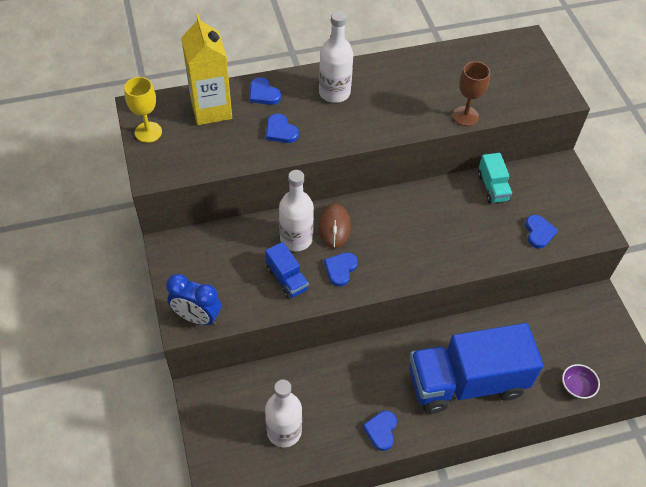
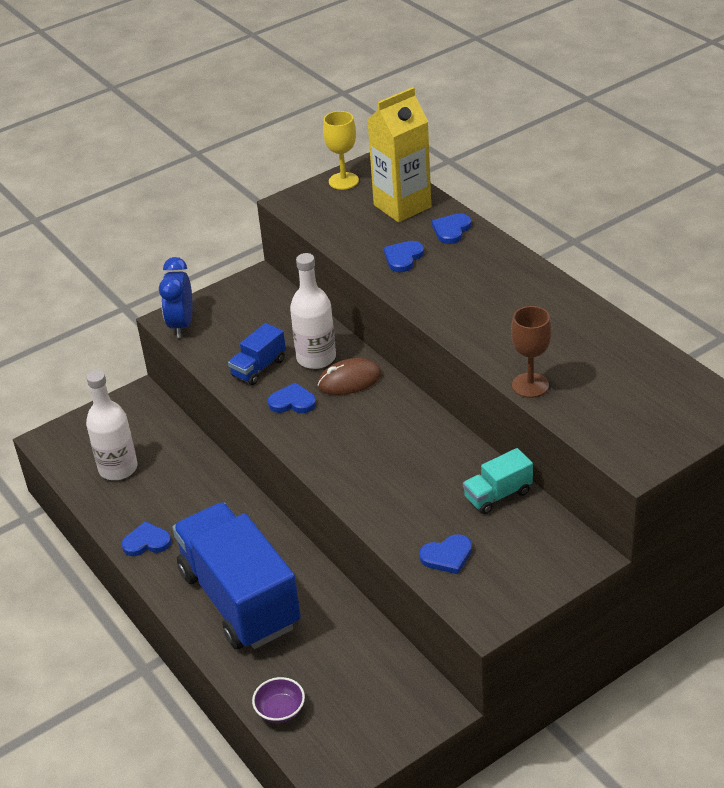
camera: 75 degrees right, 15 degrees down
white bottle [319,11,353,103] -> none

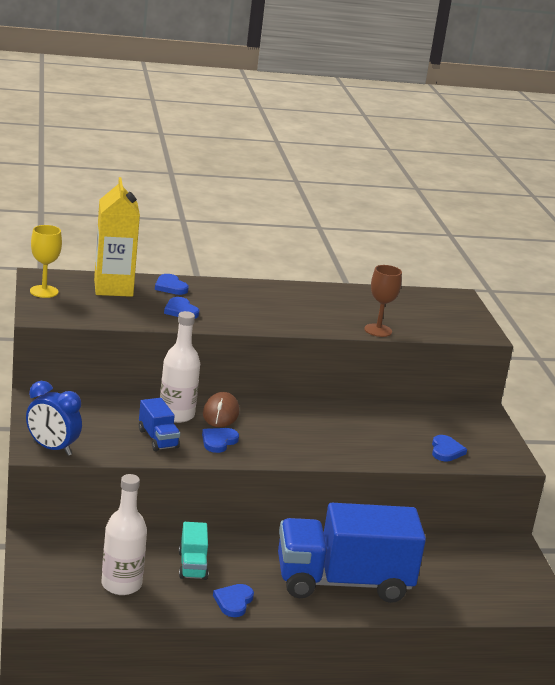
camera: 70 degrees left, 15 degrees down
purple bowl [252,677,305,723] -> none
turquoise truck [463,448,533,514] -> turquoise truck moved to [179,522,208,580]

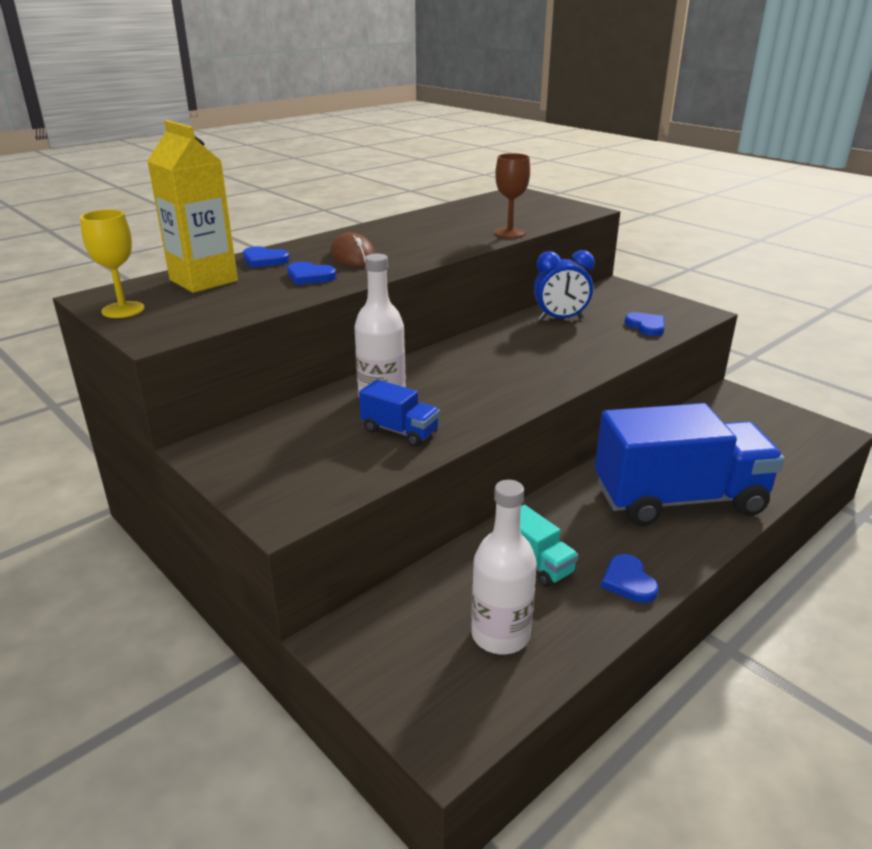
camera: 30 degrees left, 5 degrees up
blue clock [26,381,82,456] -> blue clock moved to [534,250,595,320]
blue heart [202,428,239,453] -> none
brown mouse [203,392,239,427] -> brown mouse moved to [330,232,376,267]
blue truck [278,503,426,603] -> blue truck turned 150 degrees counterclockwise [595,403,785,526]

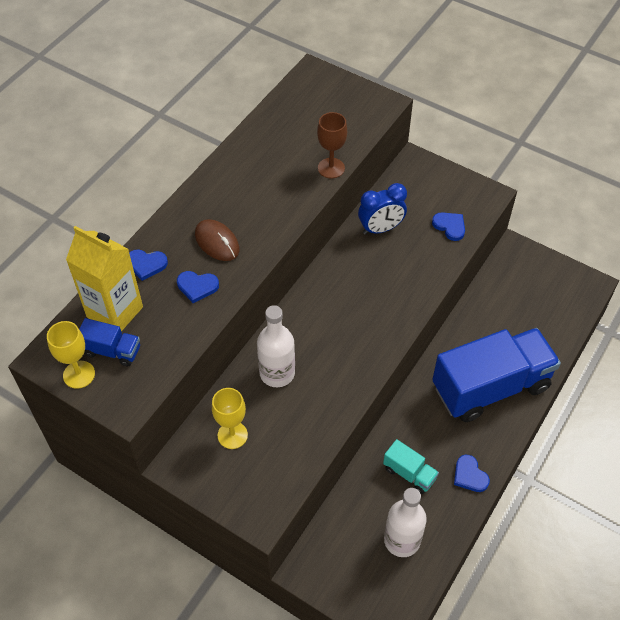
camera: 15 degrees left, 25 degrees up
blue truck [359,379,440,447] -> blue truck moved to [79,318,140,366]
none -> yellow goblet [212,388,248,449]

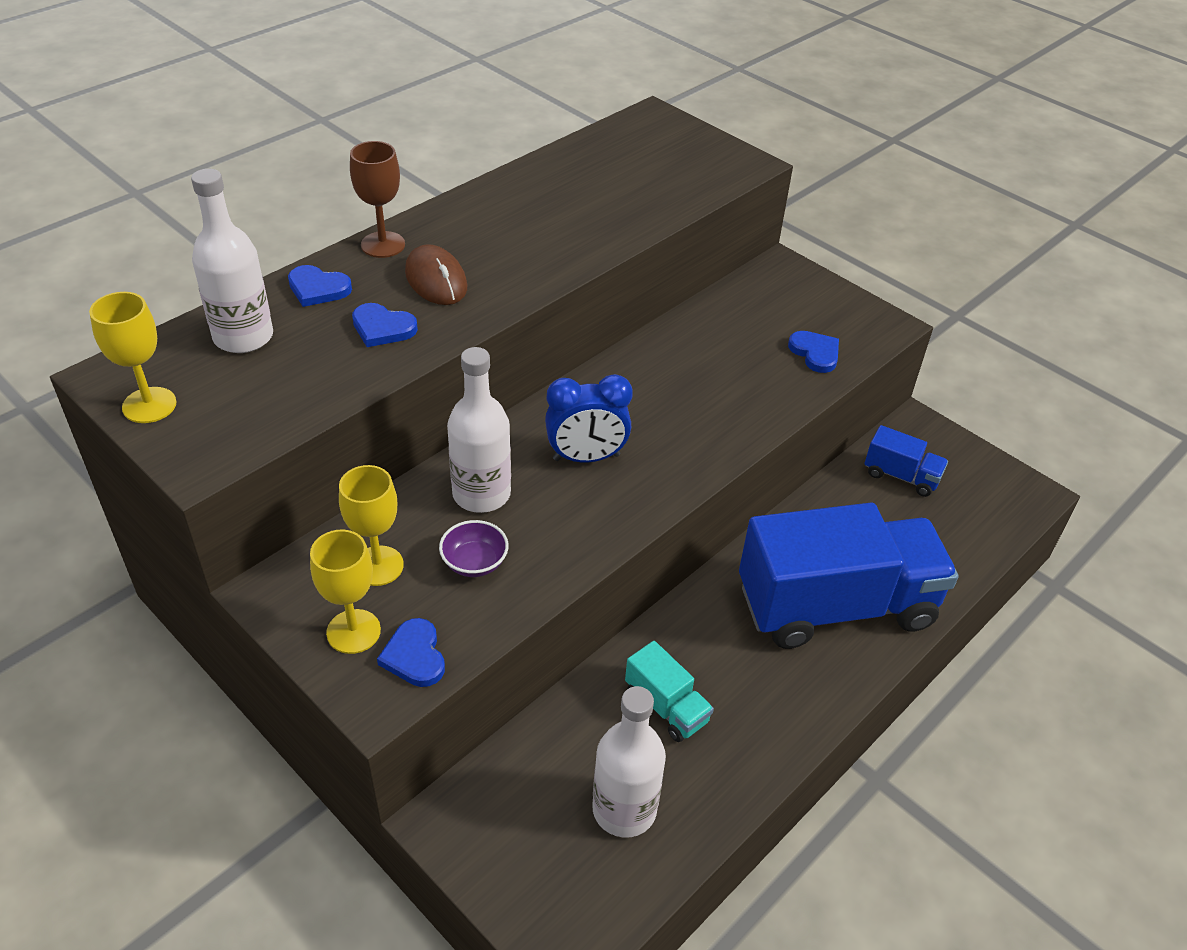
camera: 10 degrees right, 10 degrees down
yellow carton [66,226,143,332] -> white bottle [191,169,273,353]
blue truck [79,318,140,366] -> blue truck moved to [864,425,948,497]
brown goblet [317,112,347,179] -> brown goblet moved to [350,141,405,258]
blue clock [358,183,407,235] -> blue clock moved to [545,374,633,462]
blue heart [454,455,490,492] -> blue heart moved to [377,618,445,687]
none -> yellow goblet [310,530,381,654]
none -> purple bowl [439,520,509,577]

